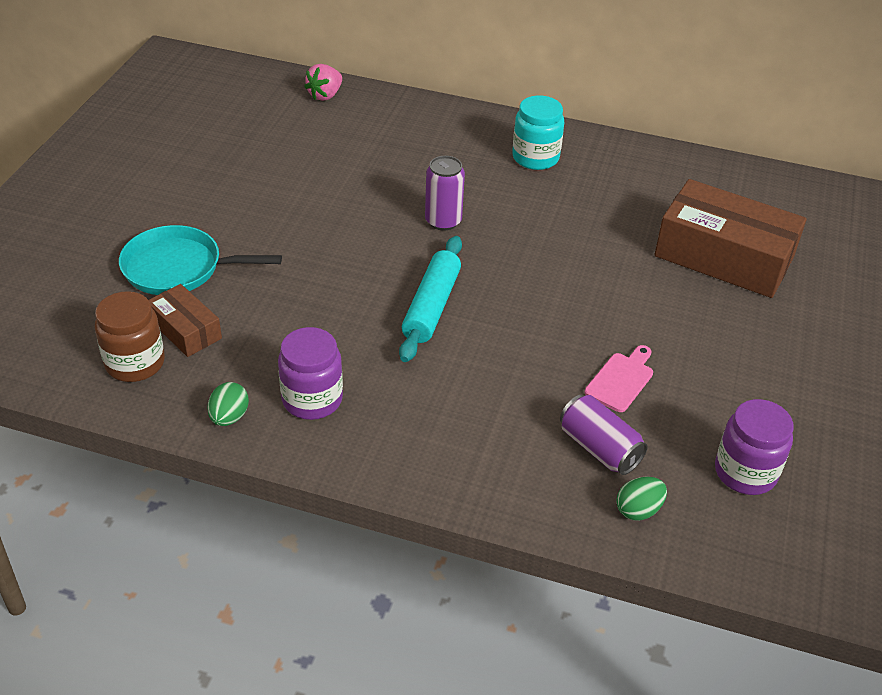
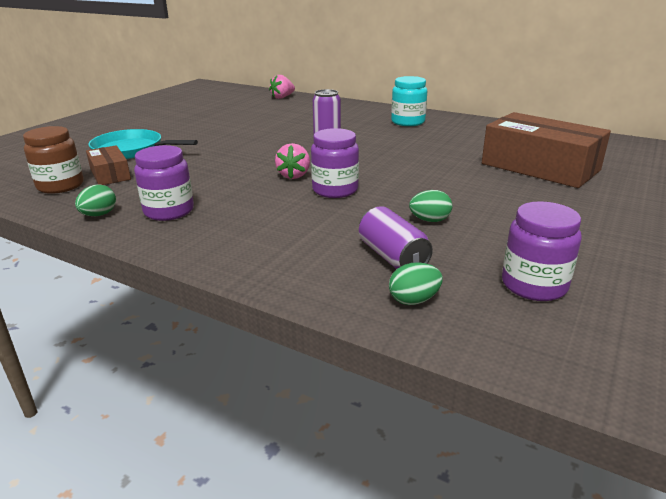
camera: 15 degrees right, 15 degrees down
turquoise rolling pin [399,236,462,362] -> pink strawberry [275,143,310,179]
pink cutting board [585,345,653,412] -> green egg [409,190,452,222]
none -> purple jar [311,128,359,198]

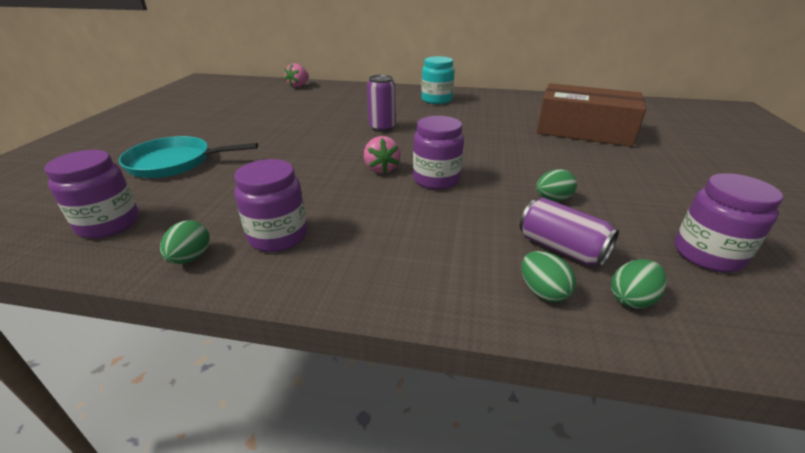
camera: 20 degrees left, 5 degrees up
brown jar [23,126,84,194] -> purple jar [44,150,139,239]
brown box [86,145,131,185] -> none
none -> green egg [521,251,576,302]

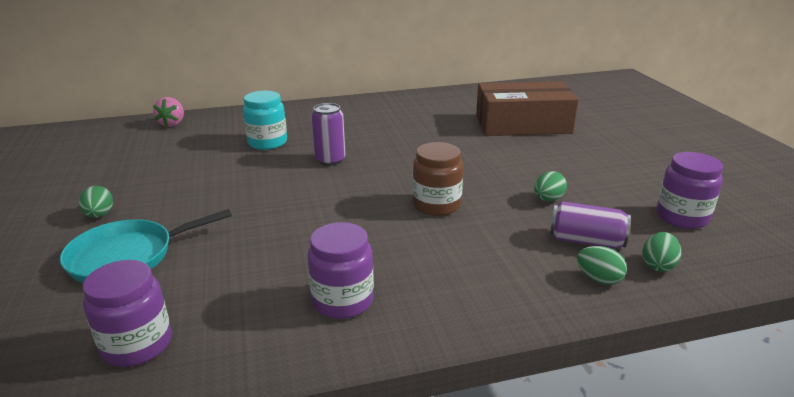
camera: 25 degrees left, 5 degrees down
green egg [160,221,210,264] -> green egg moved to [79,186,113,218]
pink strawberry [364,136,401,174] -> none
purple jar [413,116,464,190] -> brown jar [413,142,463,216]
turquoise jar [421,56,455,104] -> turquoise jar moved to [243,91,287,150]

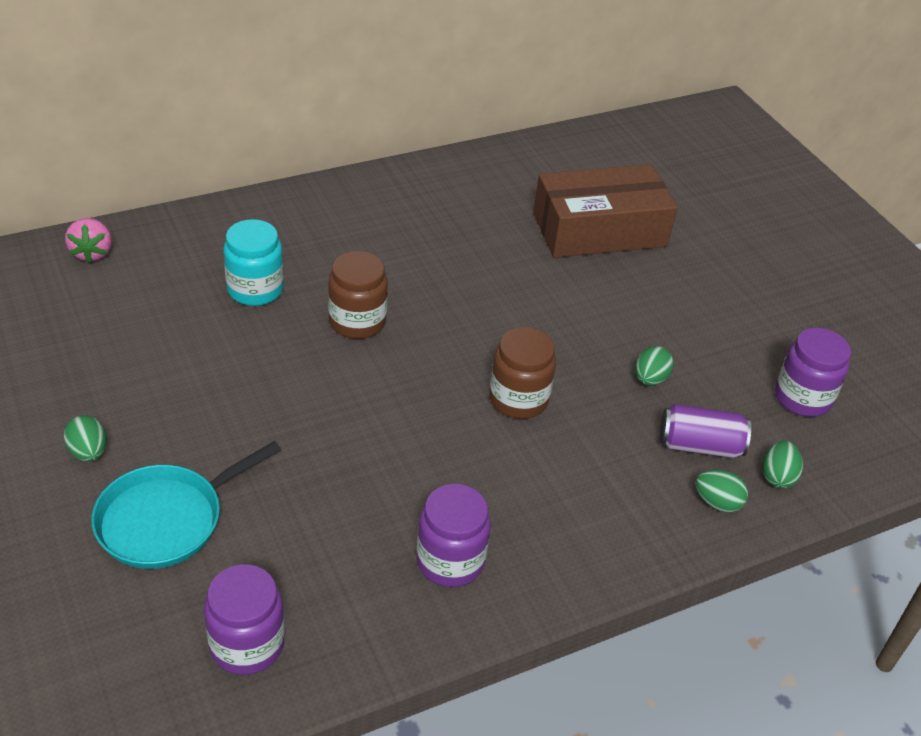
camera: 15 degrees left, 15 degrees up
purple can [312,103,345,166] -> brown jar [328,251,388,339]

